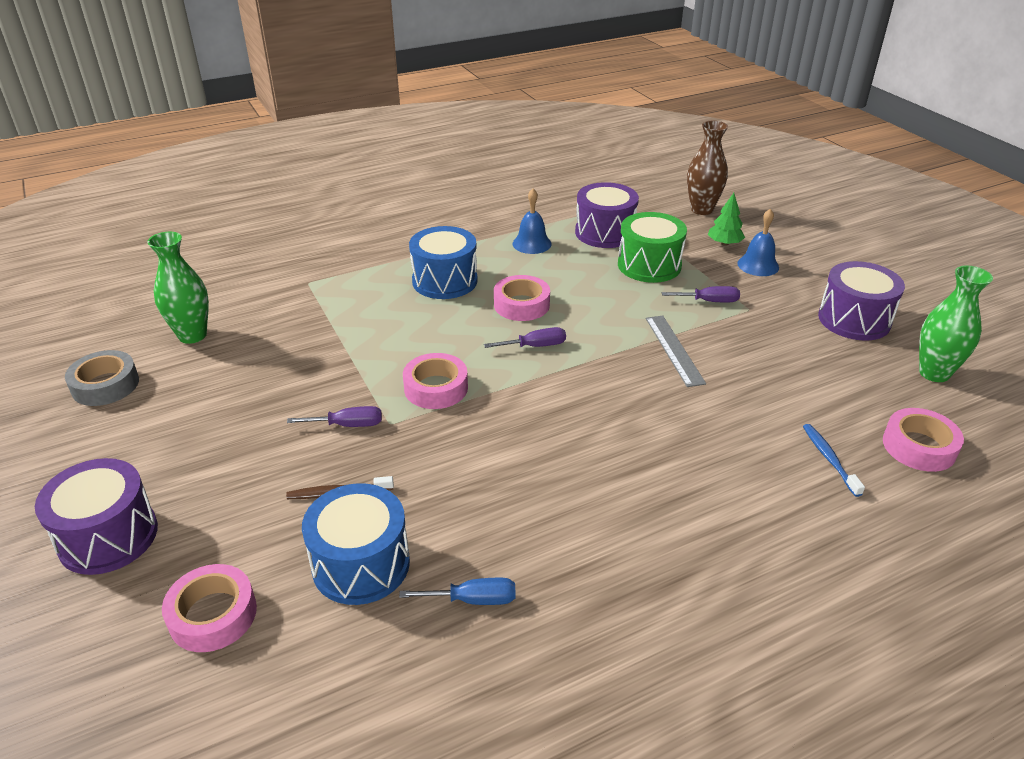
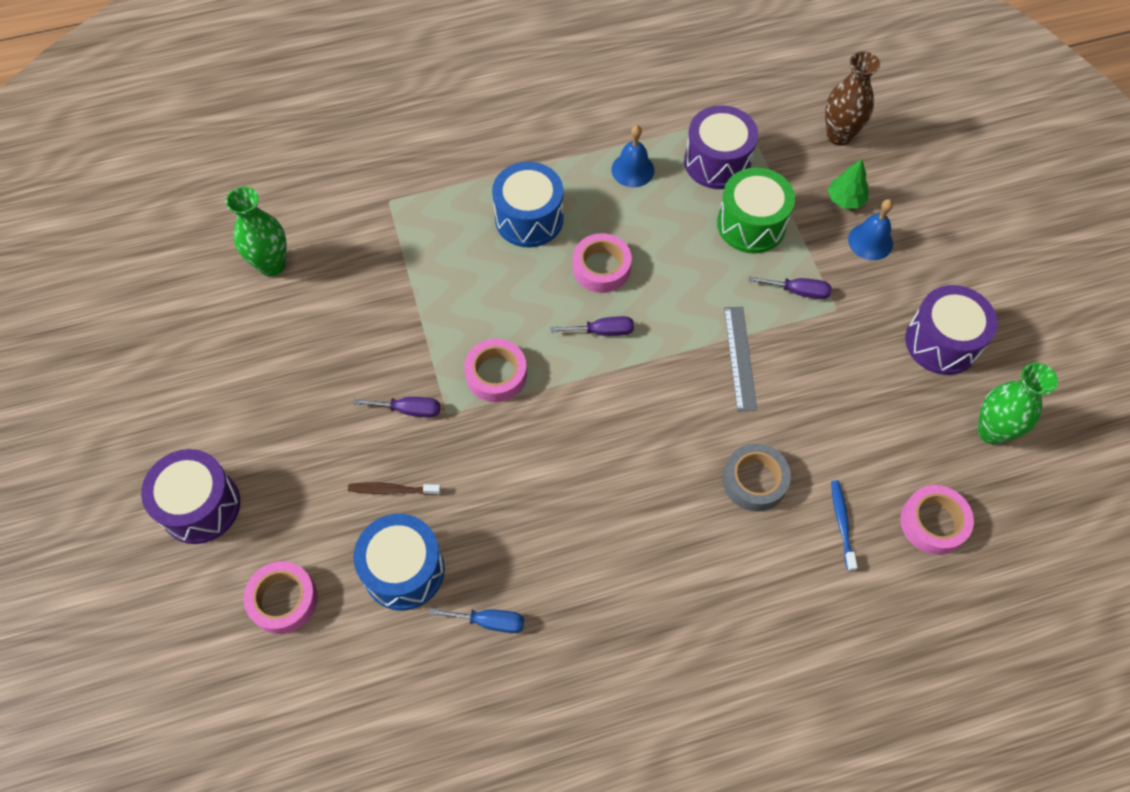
camera: 10 degrees right, 25 degrees up
grey tape [65,350,139,406] -> grey tape moved to [723,443,791,511]

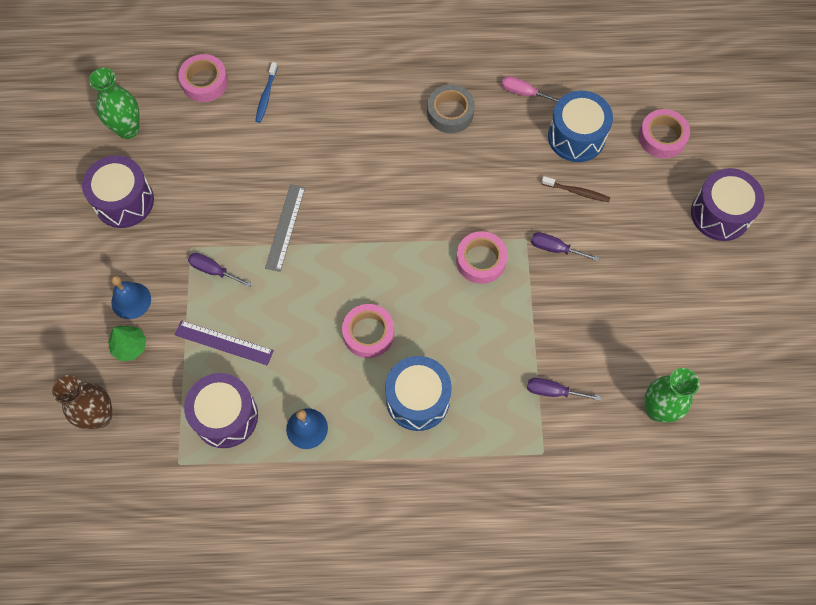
camera: 165 degrees left, 5 degrees up
blue screwdriver [429,608,524,633] -> pink screwdriver [501,76,559,102]
purple screwdriver [550,316,634,336] -> purple screwdriver moved to [527,378,601,401]
green drum [717,167,795,253] -> purple ruler [175,320,274,366]
grey tape [723,443,791,511] -> grey tape moved to [427,84,475,133]

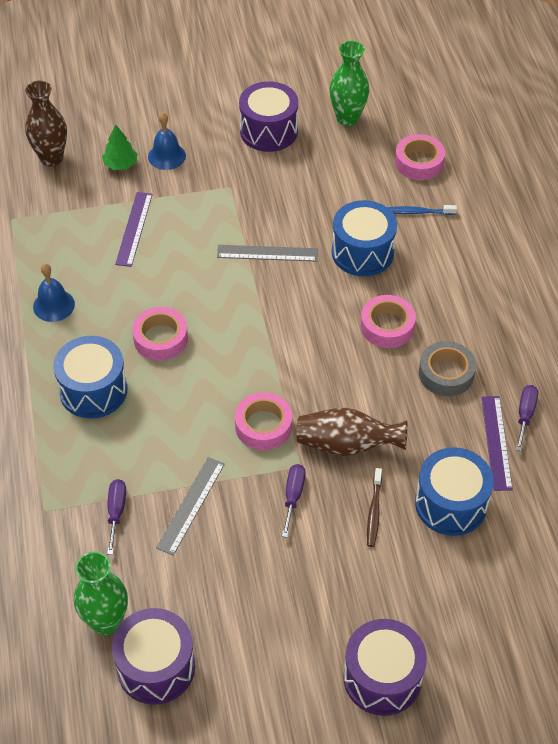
camera: 80 degrees right, 15 degrees down
purple drum [184,373,258,448] -> purple drum moved to [112,608,195,705]
purple screwdriver [188,253,252,287] -> purple screwdriver moved to [516,385,538,451]
pink screwdriver [501,76,559,102] -> purple ruler [481,396,513,491]
pink tape [638,109,690,158] -> pink tape moved to [360,295,416,348]
none -> grey ruler [156,457,225,555]
none -> brown vase [296,408,407,456]
none -> blue drum [332,200,397,276]

